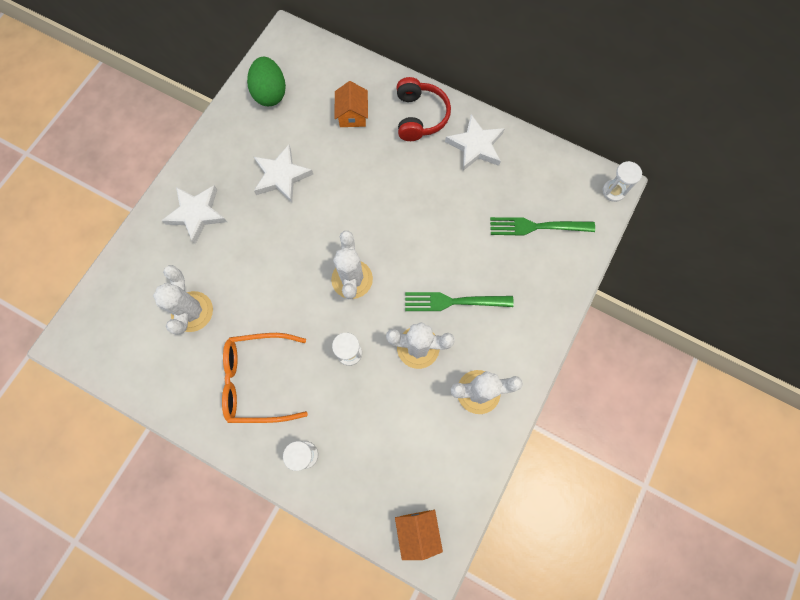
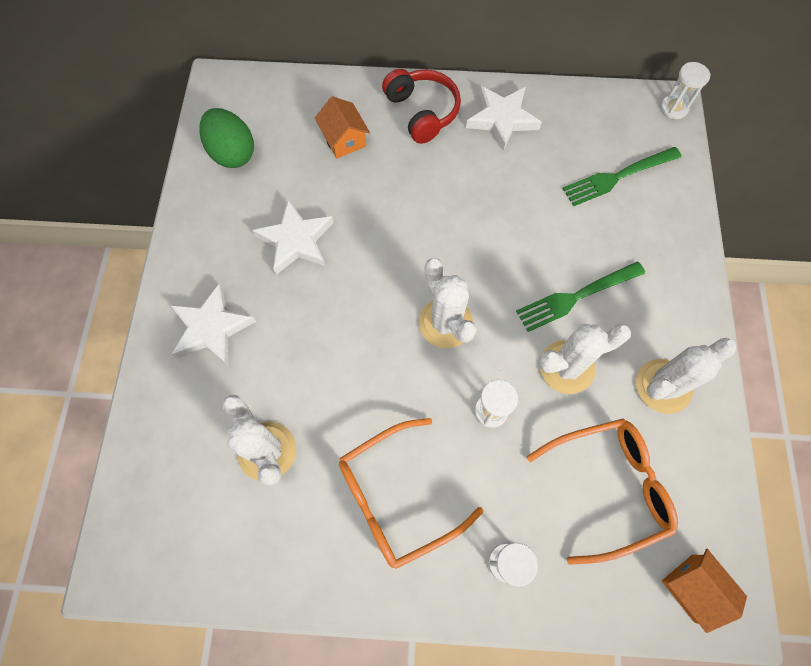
camera: 25 degrees left, 5 degrees down
none -> orange glasses [527,419,678,565]

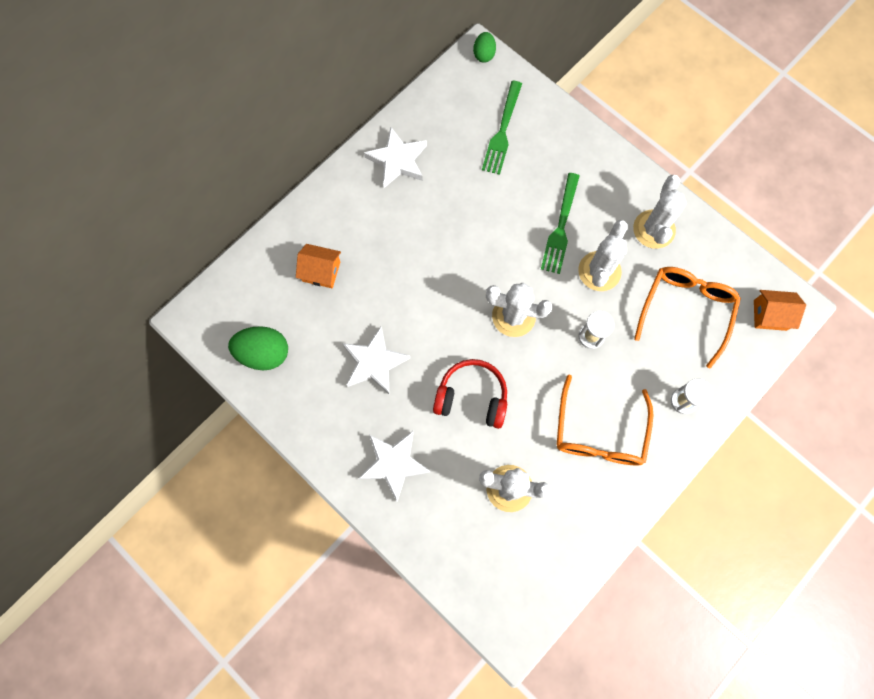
camera: 50 degrees left, 5 degrees up
red headphones [382,69,461,144] -> red headphones moved to [433,359,507,429]
white hourglass [660,62,711,119] -> green egg [473,32,496,63]

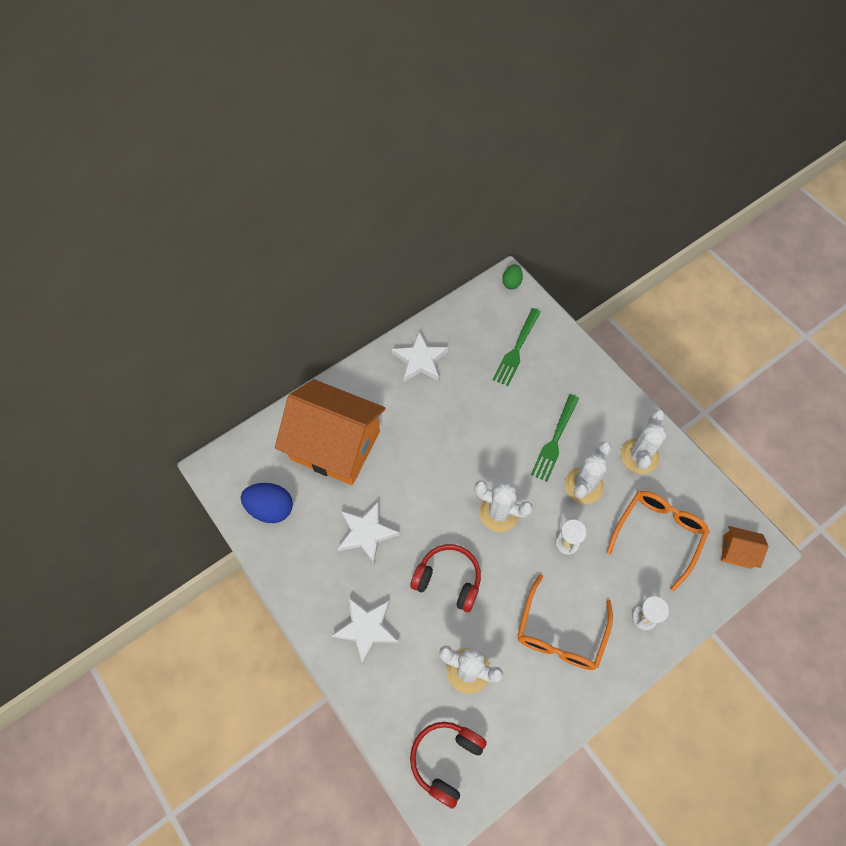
camera: 10 degrees right, 10 degrees down
green egg [228,326,288,370] -> blue egg [241,483,293,523]
orange house [296,244,341,288] -> orange house [275,379,386,485], size x2.45
none -> red headphones [410,722,487,809]

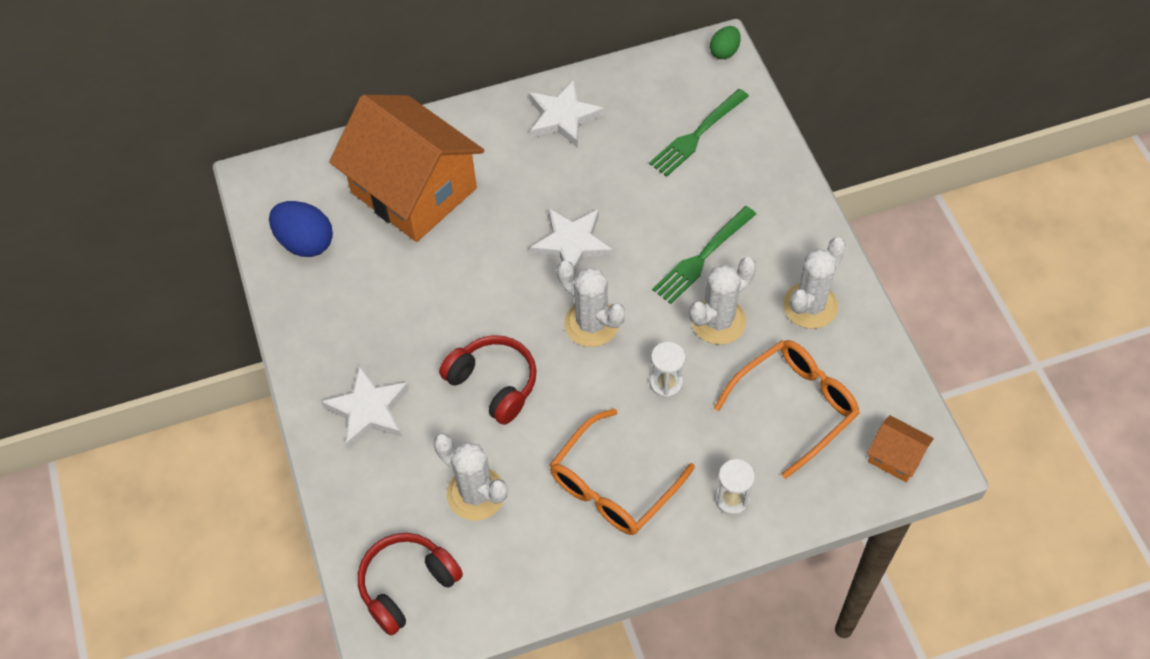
camera: 20 degrees right, 5 degrees down
white star [337,502,399,564] -> white star moved to [530,208,613,273]

